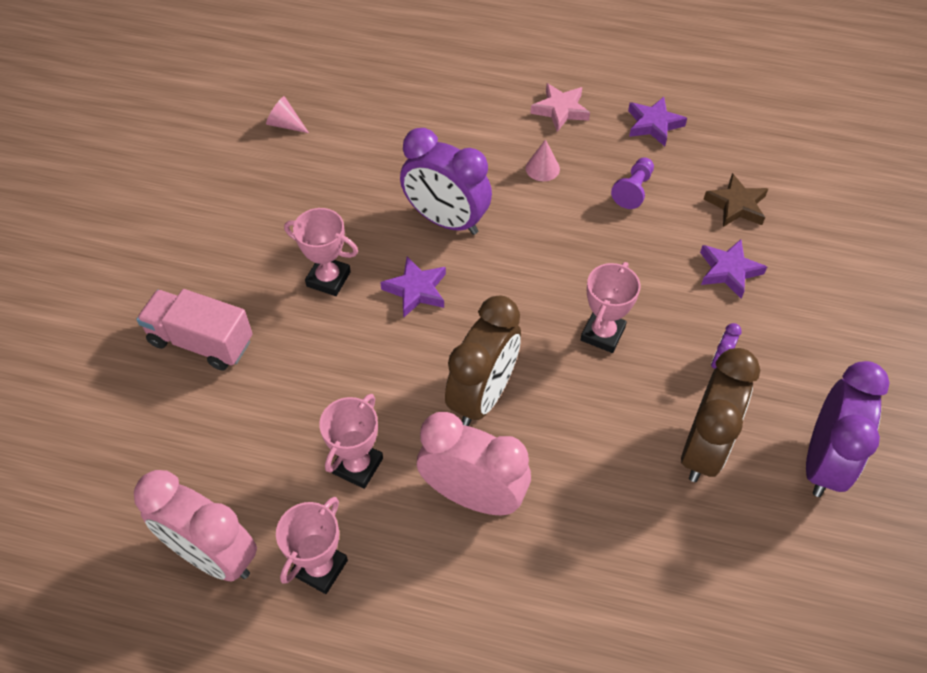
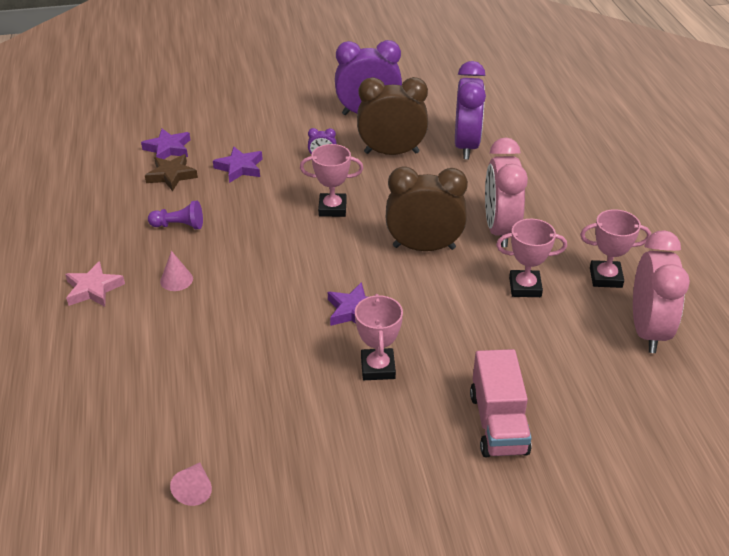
camera: 115 degrees left, 15 degrees down
purple clock [400,128,492,235] -> purple clock moved to [455,61,486,159]
purple star [628,97,687,146] -> purple star moved to [141,129,190,159]

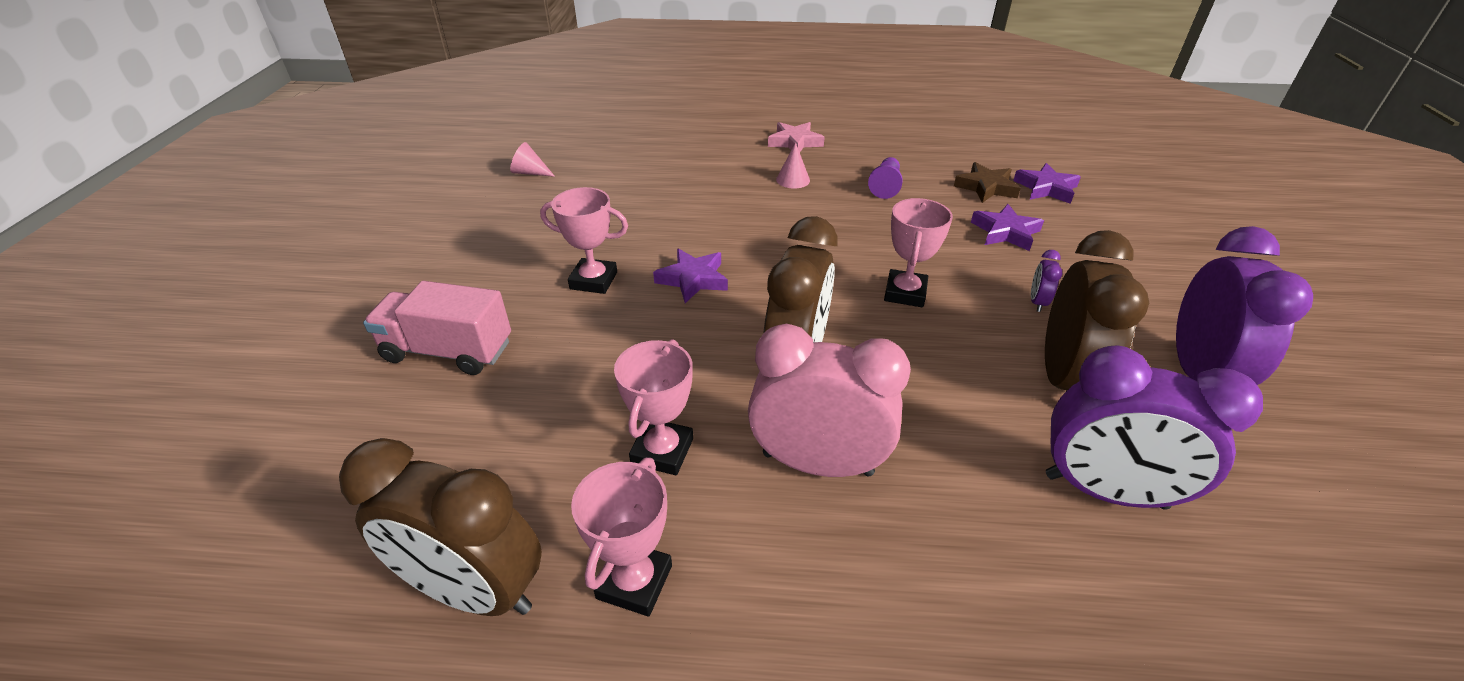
camera: 105 degrees right, 0 degrees up
pink clock [633,230,690,353] -> brown clock [339,438,542,616]

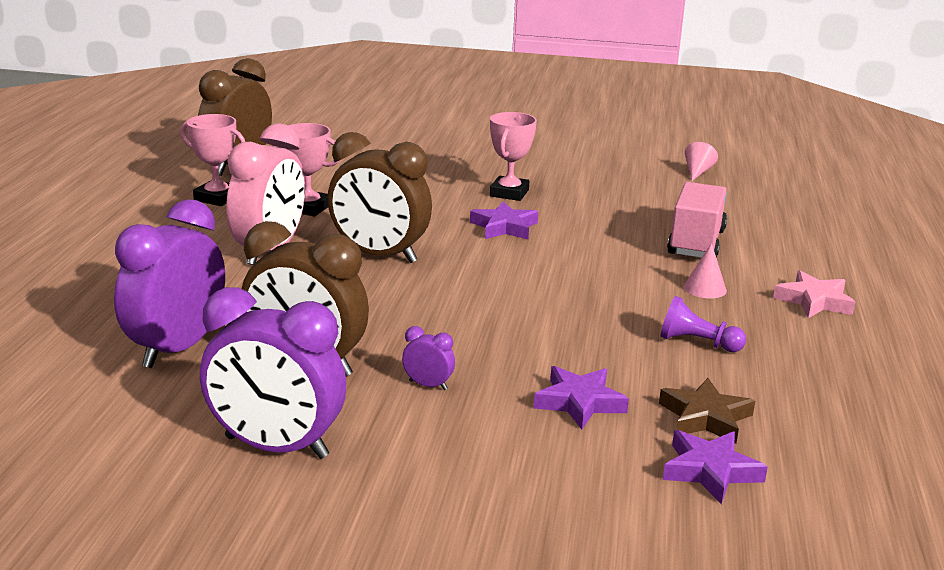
camera: 95 degrees right, 15 degrees down
pink truck [363,281,511,375] -> pink truck moved to [667,182,727,258]
pink trophy [884,198,953,307] -> none

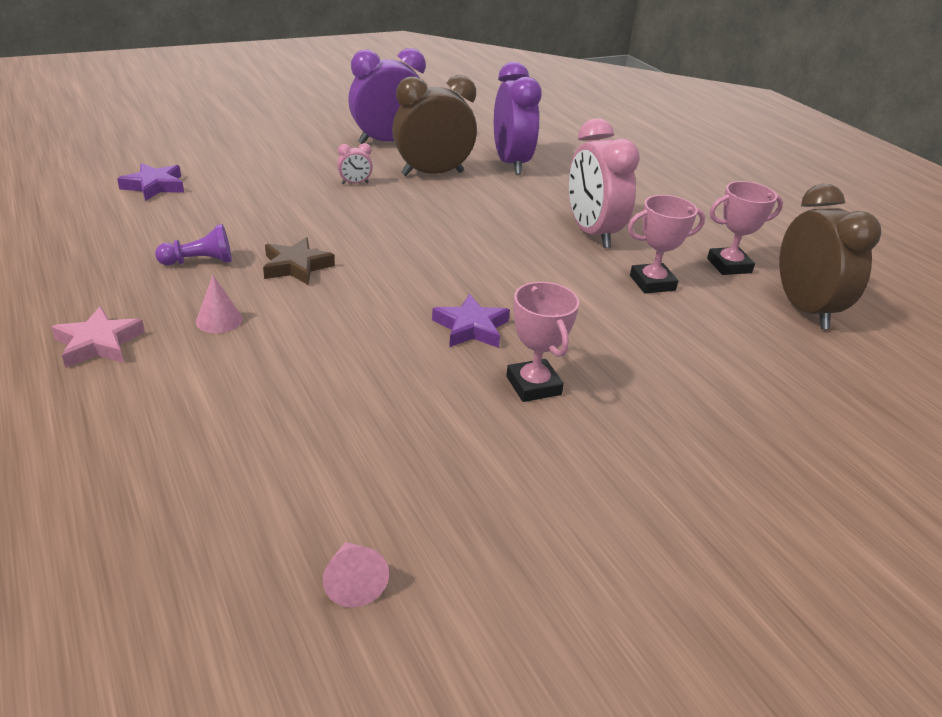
camera: 140 degrees right, 10 degrees up
brown clock [328,132,432,263] -> none
purple clock [402,326,455,390] -> pink clock [337,143,373,184]
purple star [534,366,629,429] -> none
brown star [659,378,755,444] -> brown star moved to [263,237,335,285]
pink truck [667,182,727,258] -> none

